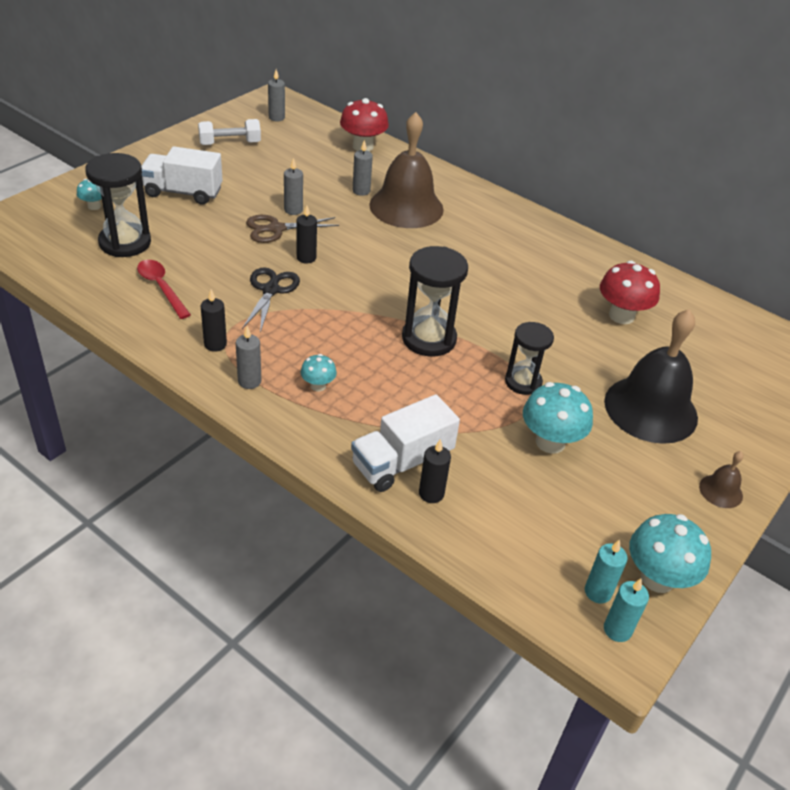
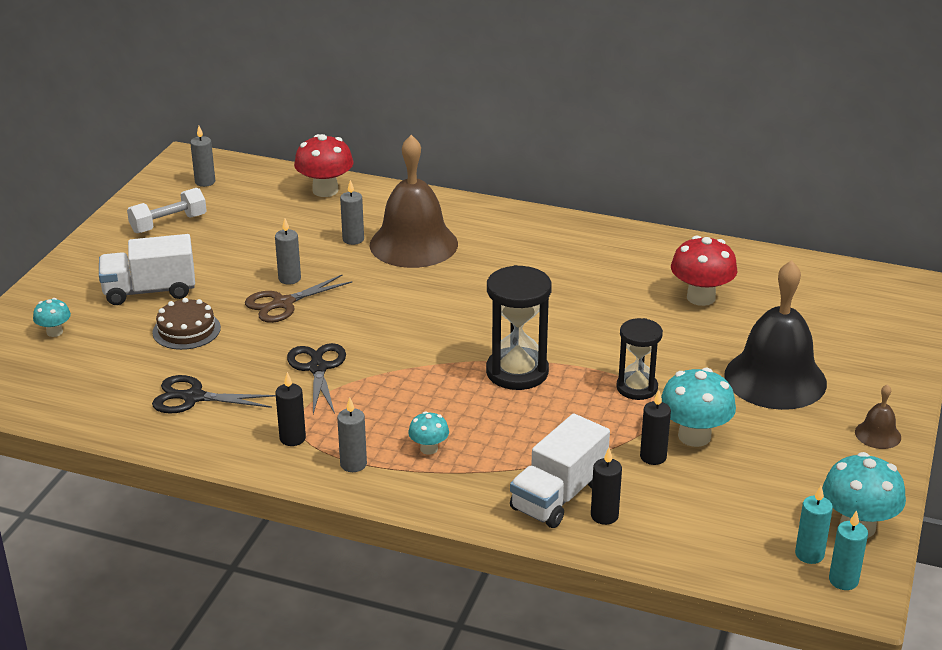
camera: 15 degrees left, 10 degrees down
black hourglass [85,153,151,257] -> none
red spoon [137,260,191,319] -> black scissors [152,375,276,414]
black candle [296,205,317,264] -> black candle moved to [640,391,671,465]
none -> brown cake [152,298,221,350]

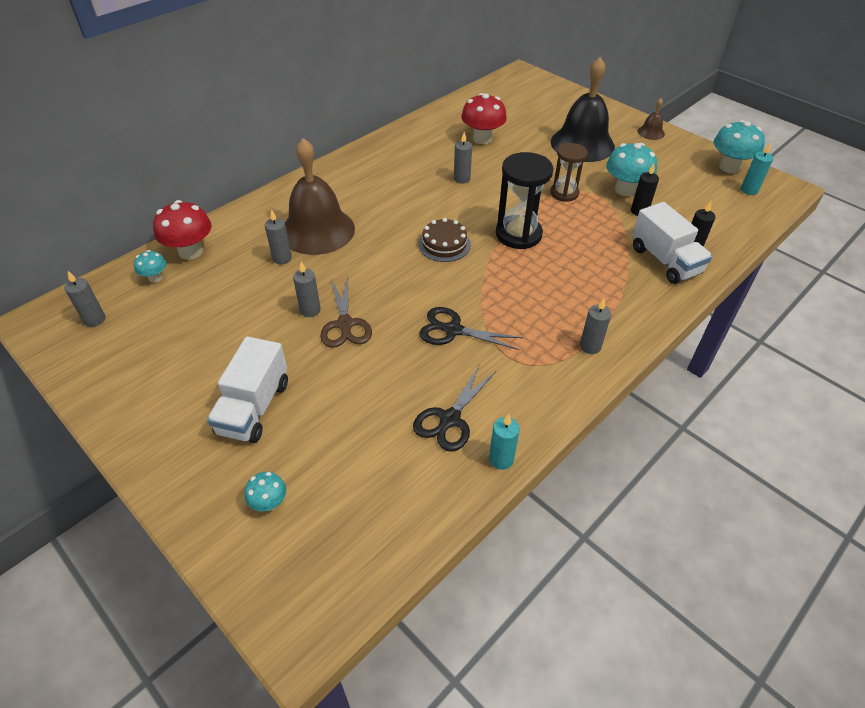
camera: 65 degrees left, 15 degrees up
white dumbbell [127,188,207,233] -> none
brown cake [152,298,221,350] -> brown cake moved to [418,218,471,262]
black candle [276,372,306,446] -> none
turquoise mushroom [408,411,449,455] -> turquoise mushroom moved to [134,250,166,283]
black hourglass [616,318,663,400] -> brown hourglass [551,143,588,202]
turquoise candle [829,510,868,590] -> turquoise candle moved to [489,414,520,470]
none -> grey candle [454,132,472,184]

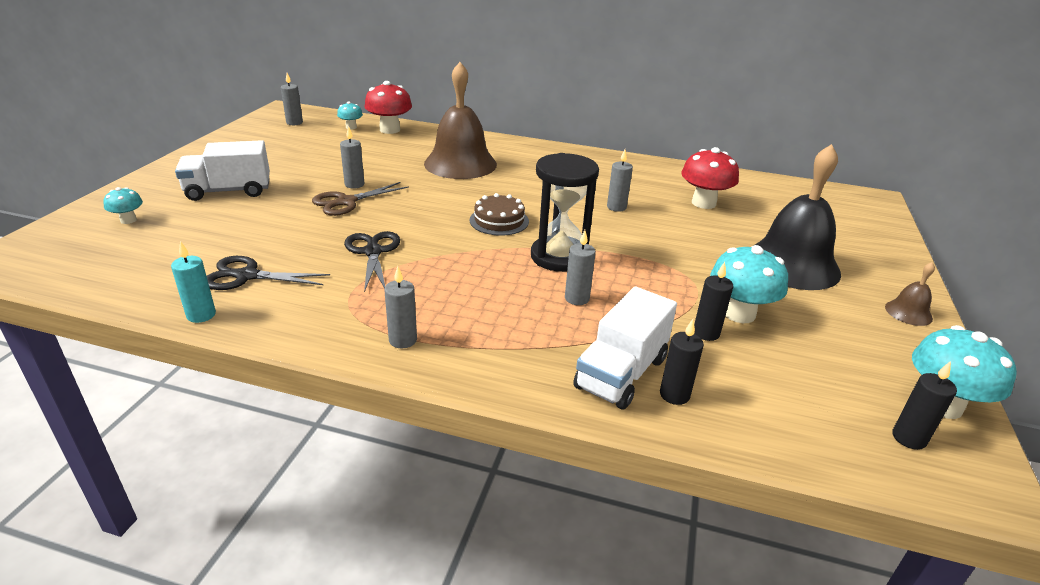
camera: 60 degrees right, 15 degrees down
grey candle [265,209,292,264] -> grey candle moved to [565,230,596,305]
brown hourglass [551,143,588,202] -> none
turquoise candle [741,142,773,195] -> black candle [892,361,957,450]

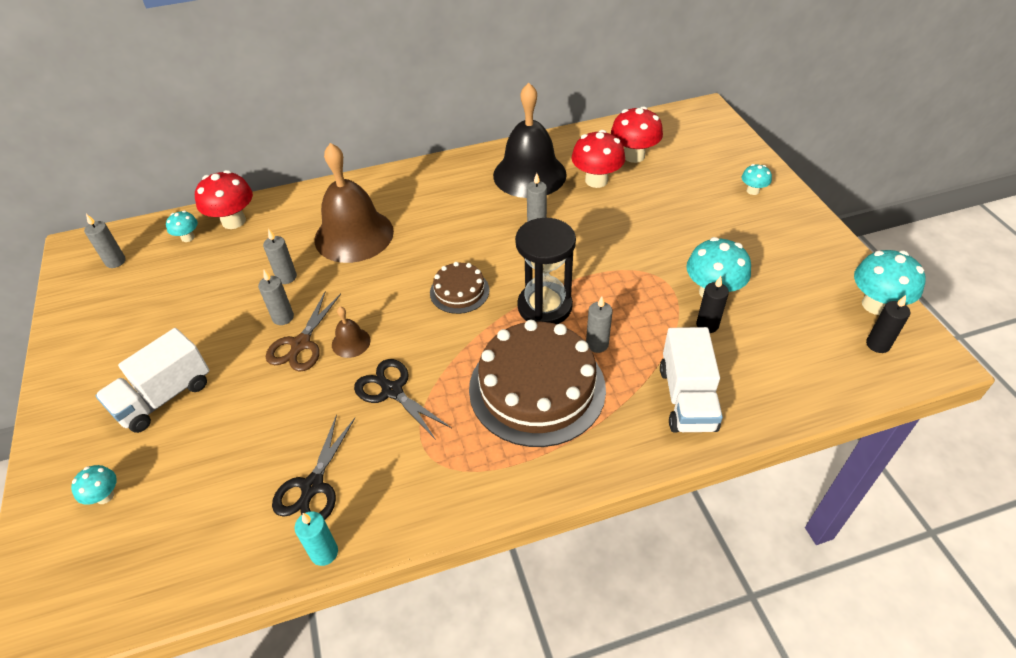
camera: 30 degrees left, 15 degrees up
black scissors [207,256,330,290] -> black scissors turned 45 degrees counterclockwise [272,414,355,520]
grey candle [384,266,417,349] -> grey candle moved to [263,229,297,284]
black candle [660,319,704,405] -> none
black bell [755,144,841,290] -> black bell moved to [493,83,567,198]
brown bell [885,262,935,326] -> brown bell moved to [332,307,371,358]
none -> brown cake [469,320,606,447]
none -> red mushroom [611,106,663,163]
none -> turquoise mushroom [742,164,772,195]

